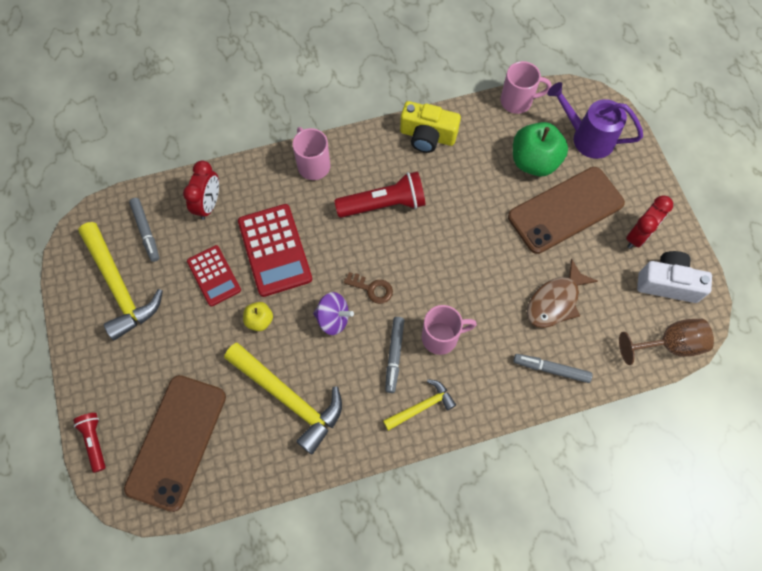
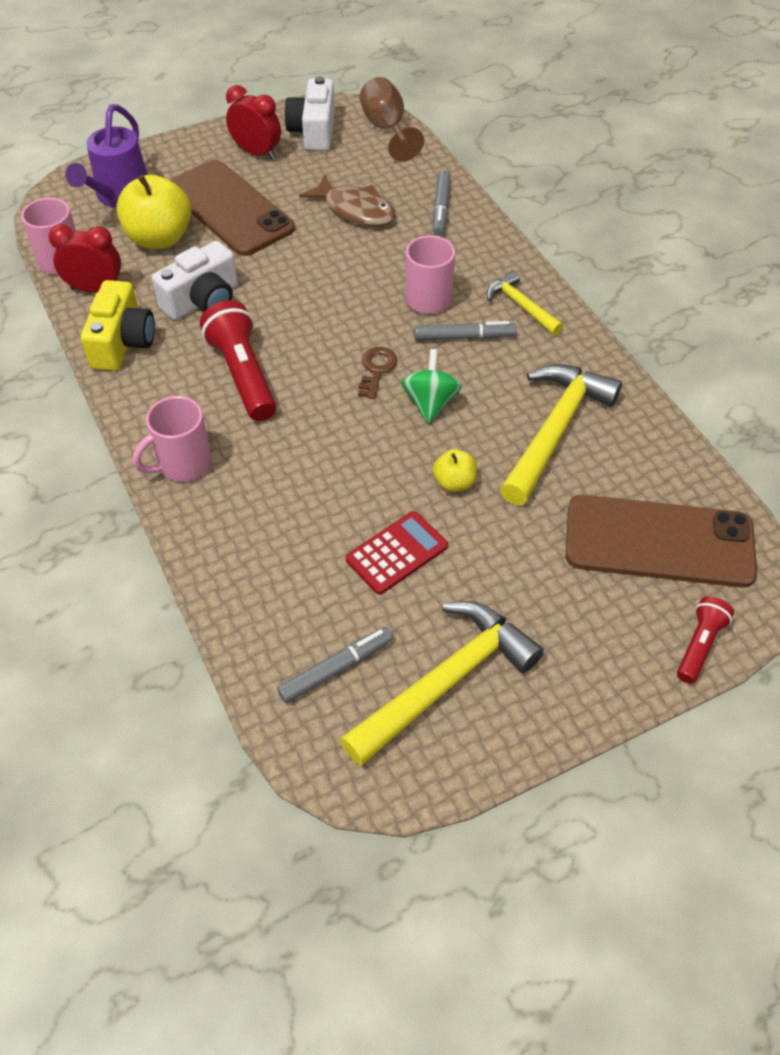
camera: 100 degrees left, 15 degrees down
red flashlight [73,413,106,473] -> red flashlight turned 150 degrees clockwise [677,597,734,683]
red clock [183,161,219,220] -> red clock moved to [48,224,121,293]
red calculator [238,204,312,297] -> none
purple spinning top [313,292,354,335] -> green spinning top [401,349,462,424]
green apple [513,122,568,176] -> yellow apple [116,175,191,249]
none -> white camera [152,241,238,320]

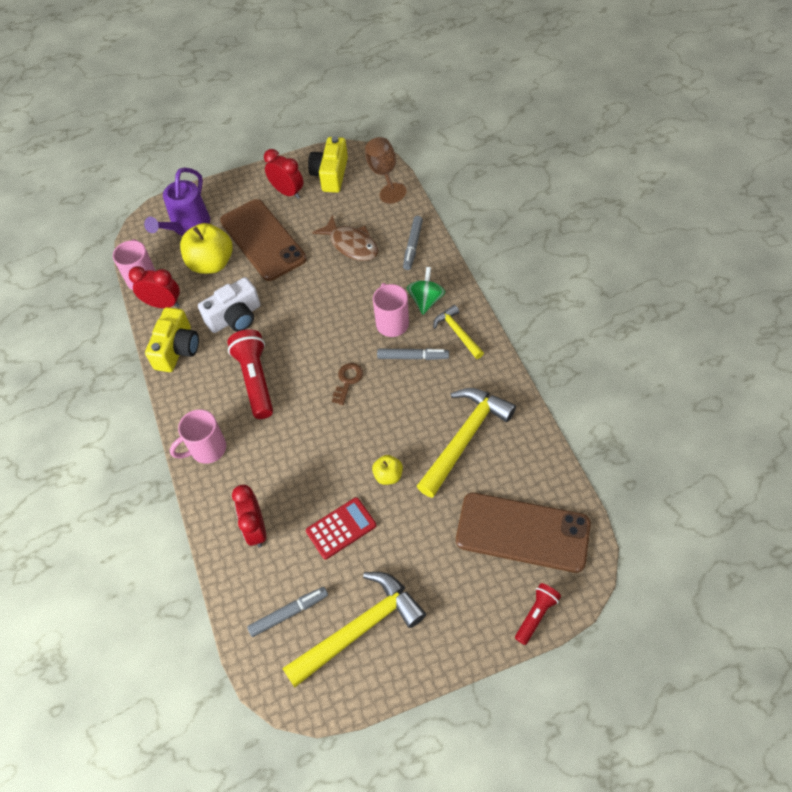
camera: 10 degrees right, 5 degrees up
white camera [284,76,335,151] -> yellow camera [308,136,348,193]
green spinning top [401,349,462,424] -> green spinning top moved to [407,267,445,315]
none -> red clock [232,485,266,548]

